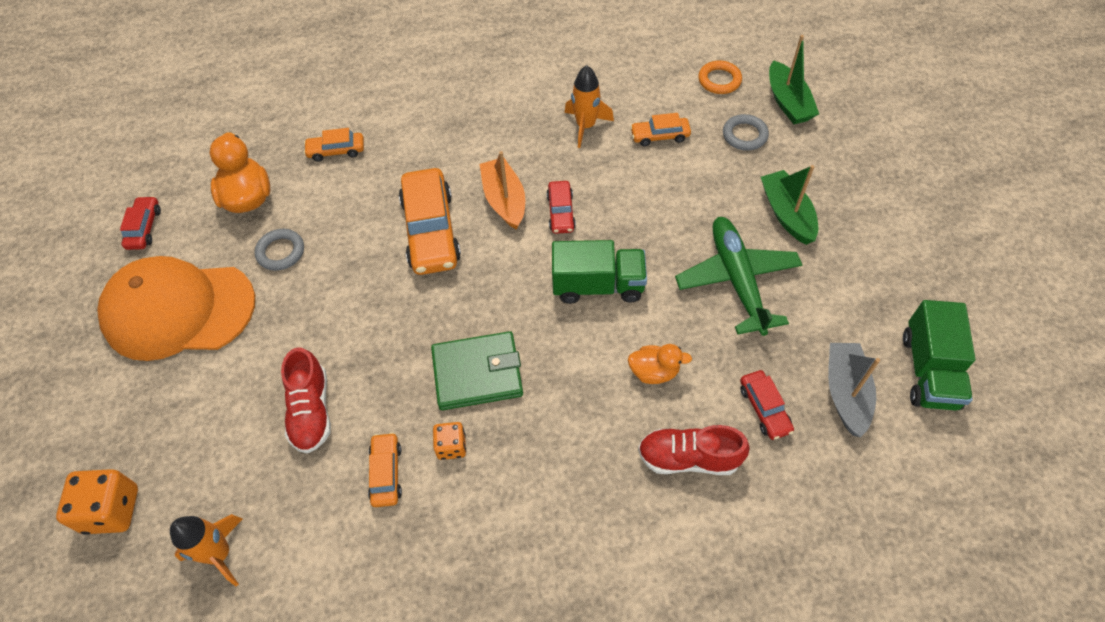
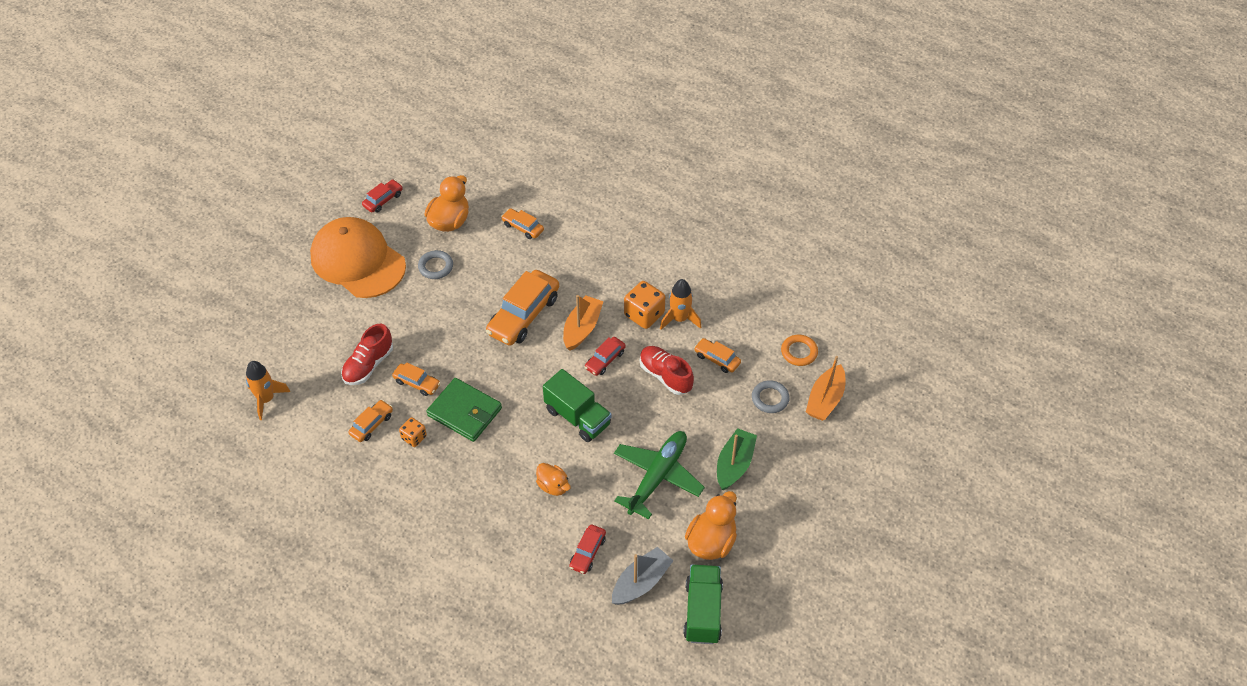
camera: 40 degrees right, 5 degrees down
orange dice [56,469,138,535] -> orange dice moved to [624,281,665,329]
red shoe [638,425,750,475] -> red shoe moved to [640,346,694,395]
green boat [769,35,819,124] -> orange boat [806,356,845,421]
green truck [903,300,975,411] -> green truck turned 135 degrees clockwise [683,564,723,644]
none -> orange car [392,362,440,396]
none -> orange duck [685,491,737,560]

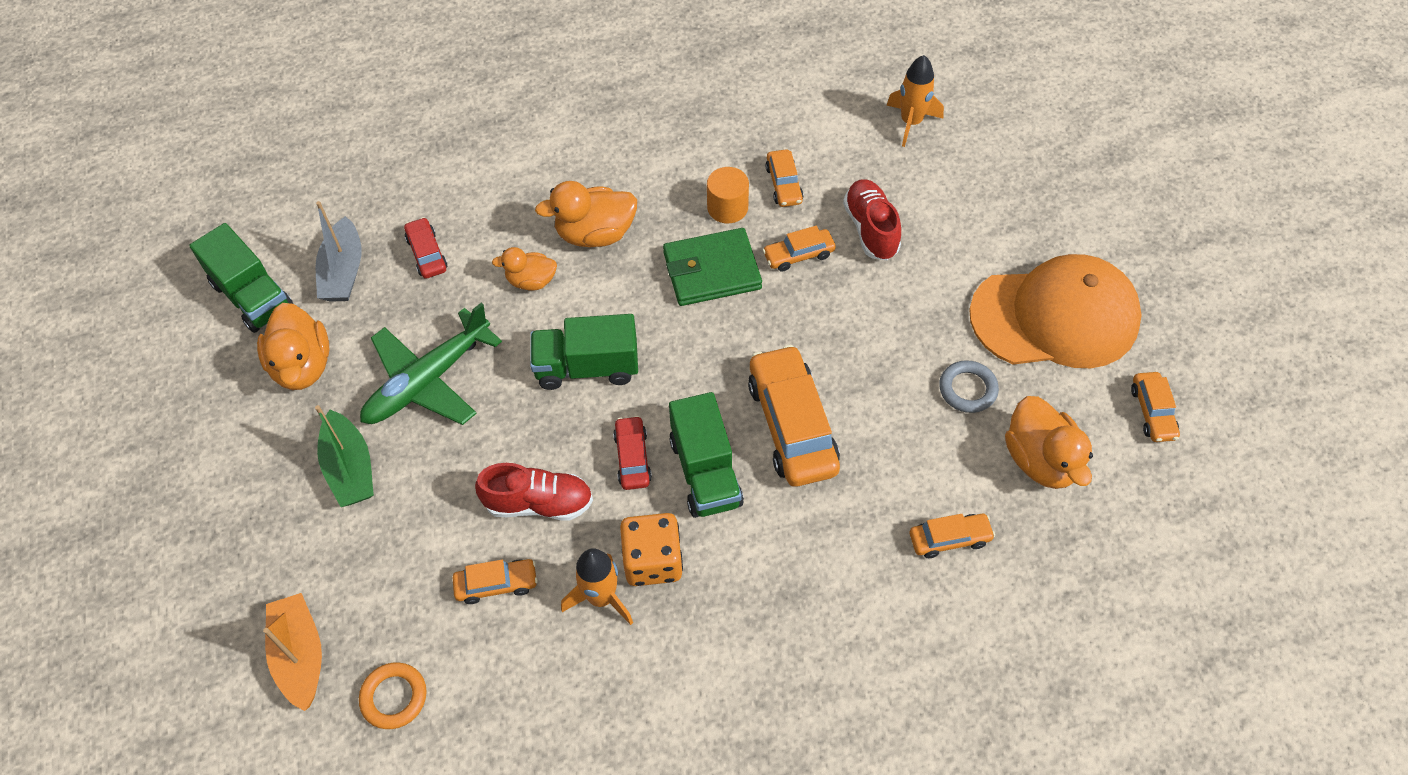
camera: 135 degrees right, 5 degrees up
red car [362,179,403,213] -> orange car [1131,372,1180,442]
orange dice [399,417,427,447] -> orange cylinder [707,167,749,223]
orange boat [563,295,603,351] -> green truck [669,392,744,518]
green plane [614,431,705,519] -> green plane turned 60 degrees clockwise [360,303,502,425]
grey ring [752,380,790,413] -> none
none -> orange duck [535,181,637,247]

